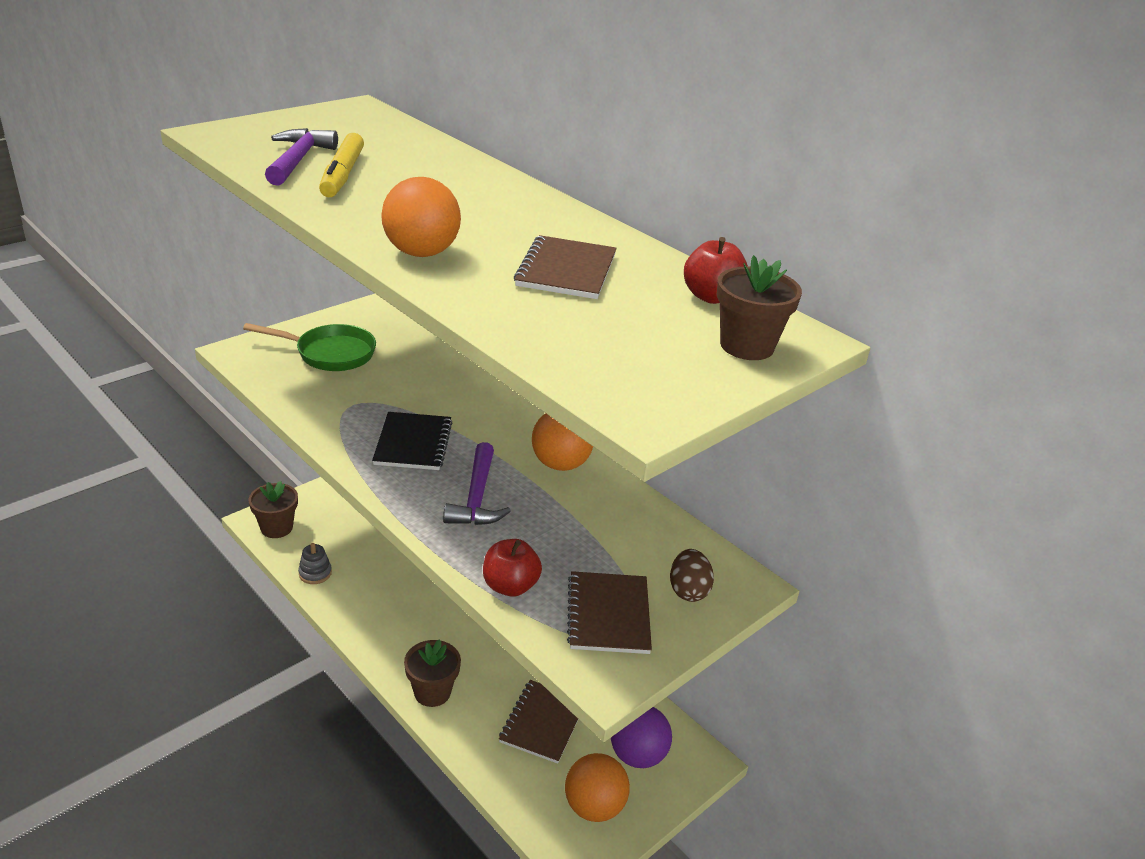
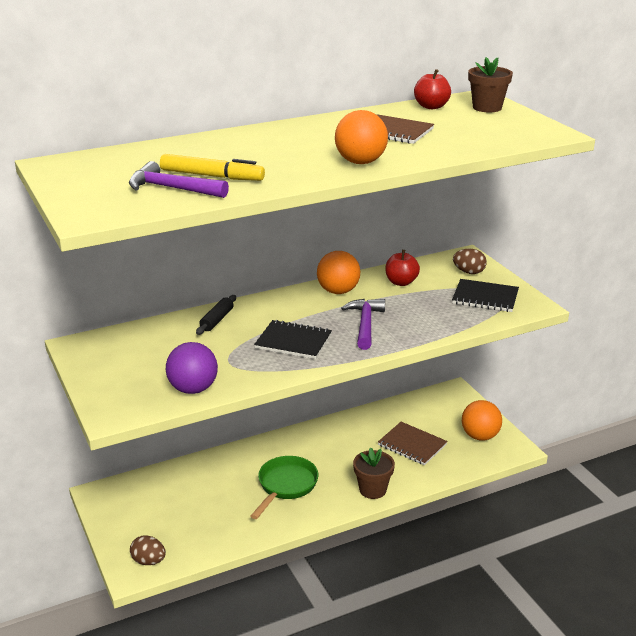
camera: 70 degrees left, 5 degrees down
green pan [243,323,376,371] -> green pan moved to [251,456,318,519]
brown flower pot [249,481,298,538] -> brown egg [130,536,166,565]
grey stacking toy [298,543,332,584] -> none
purple hammer [443,442,511,525] -> purple hammer turned 105 degrees counterclockwise [341,299,385,350]
red apple [483,539,542,597] -> red apple moved to [385,250,420,286]
brown notebook [567,571,652,654] -> black notebook [452,279,519,312]
purple ball [611,707,672,768] -> purple ball moved to [166,342,218,394]
none -> black rolling pin [196,295,236,335]

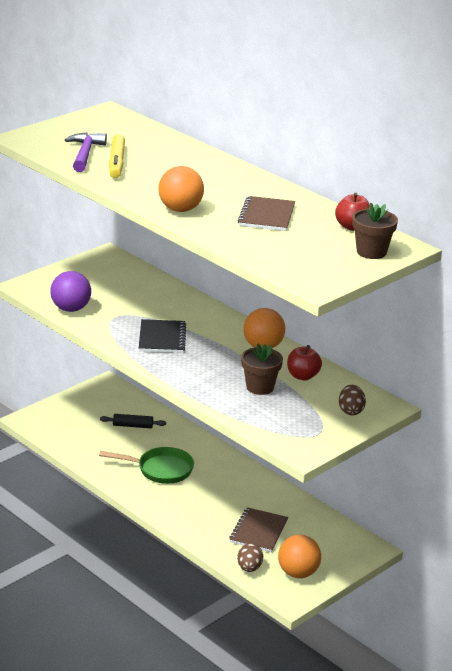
camera: 70 degrees right, 0 degrees up
brown egg [130,536,166,565] -> brown egg moved to [237,543,263,572]
black rolling pin [196,295,236,335] -> black rolling pin moved to [100,414,166,428]
purple hammer [341,299,385,350] -> none
brown flower pot [353,447,395,499] -> brown flower pot moved to [241,344,283,395]
black notebook [452,279,519,312] -> none

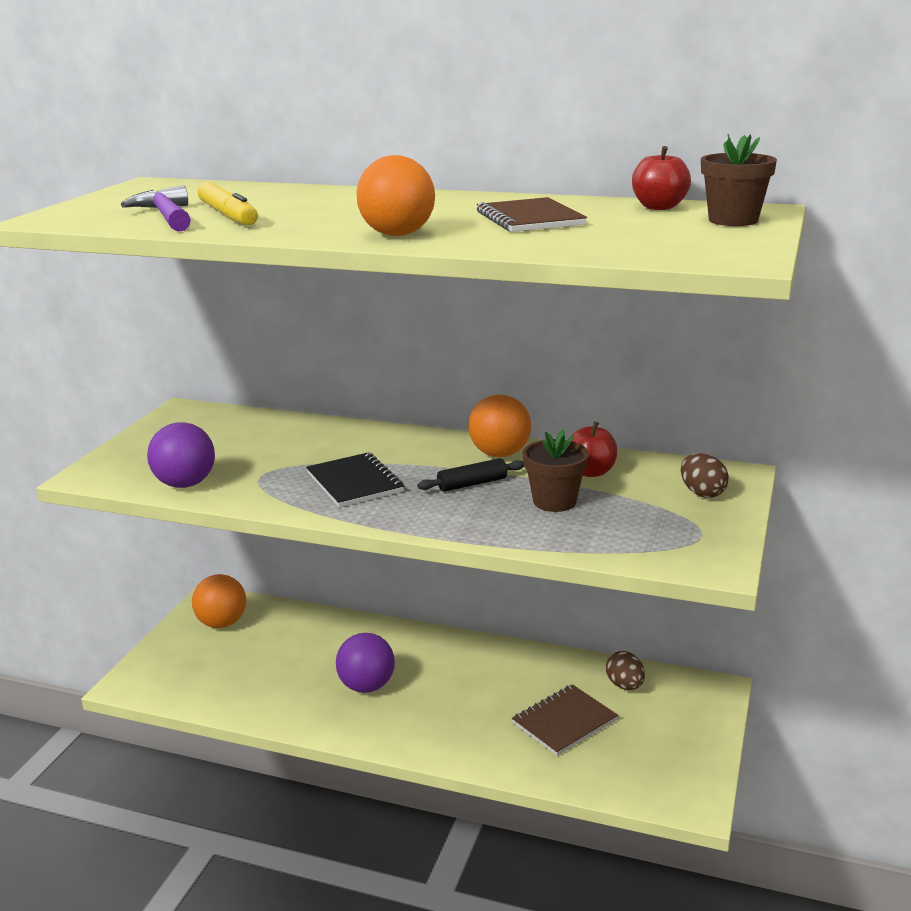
camera: 25 degrees left, 5 degrees down
green pan [99,447,194,484] -> purple ball [336,633,395,693]
black rolling pin [100,414,166,428] -> black rolling pin moved to [417,458,524,492]
brown notebook [229,507,288,552] -> brown notebook turned 60 degrees clockwise [512,684,618,756]
brown egg [237,543,263,572] -> brown egg moved to [606,651,645,690]
orange ball [278,535,321,578] -> orange ball moved to [192,574,246,628]

